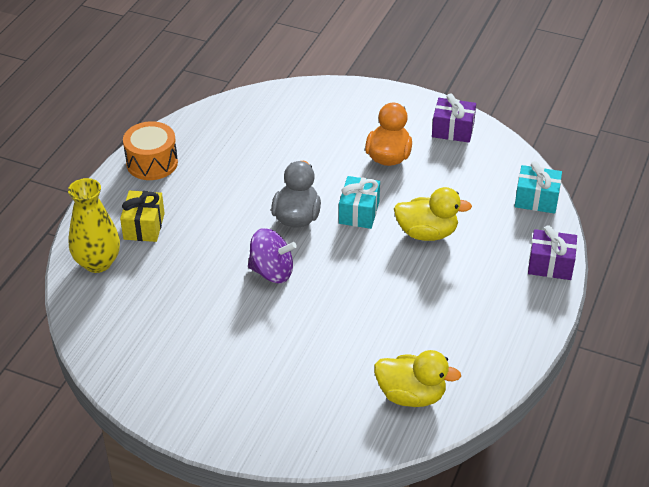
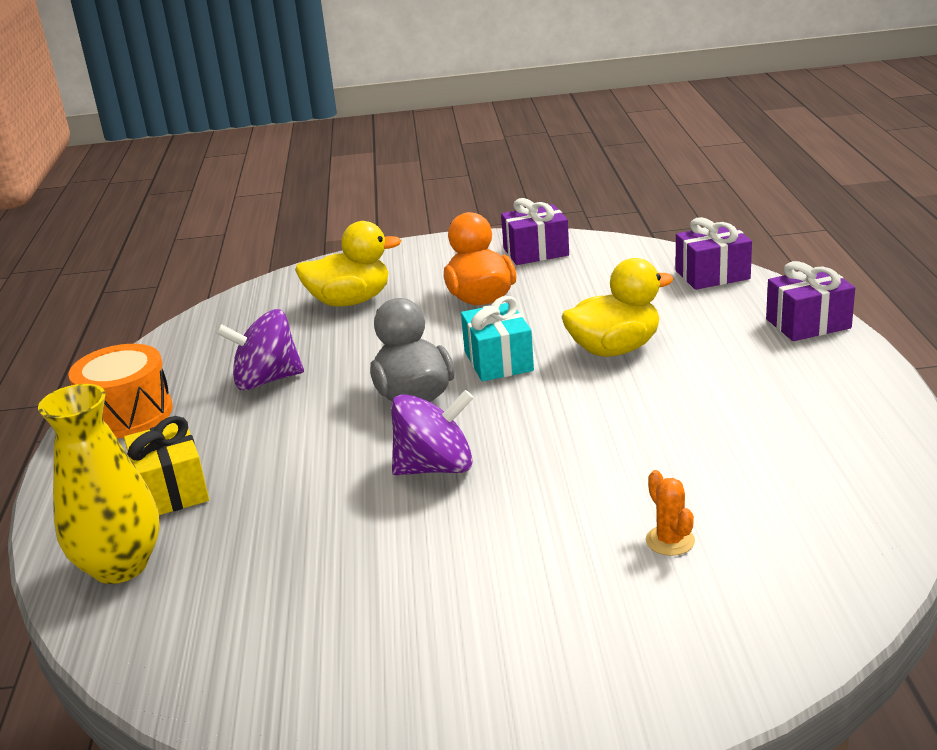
camera: 25 degrees left, 15 degrees down
yellow duck [374,350,461,407] -> yellow duck moved to [295,221,402,307]
turquoise gift [515,161,562,214] -> purple gift [676,217,752,290]
none -> purple spinning top [216,309,304,390]
none -> orange cactus [646,470,695,556]

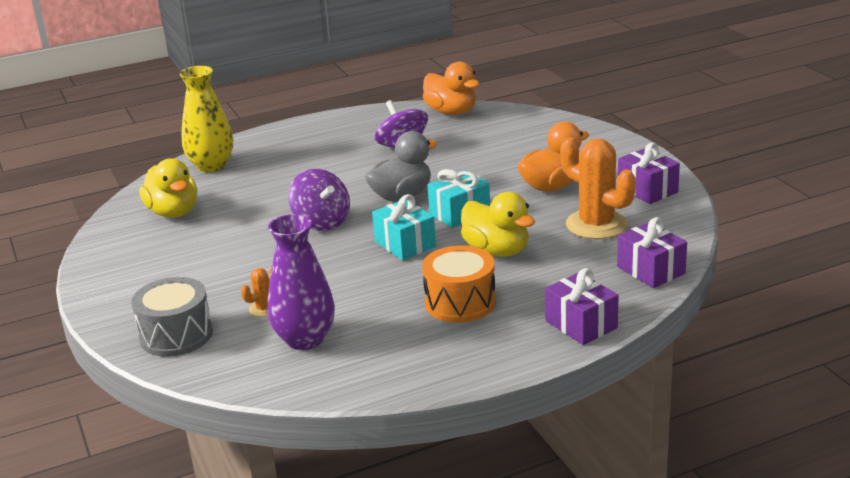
camera: 70 degrees right, 0 degrees up
orange drum [68,344,173,438] -> orange drum moved to [422,245,496,323]
yellow gift [124,416,209,515] -> none
yellow duck [295,221,402,307] -> yellow duck moved to [139,158,197,218]
none -> grey drum [131,277,213,357]
none -> purple vase [267,214,335,350]
none -> turquoise gift [372,194,436,260]
none -> orange duck [423,62,480,115]
none -> orange cactus [560,137,636,239]

